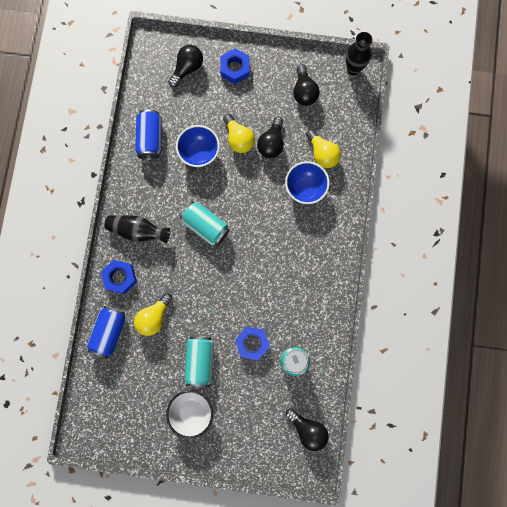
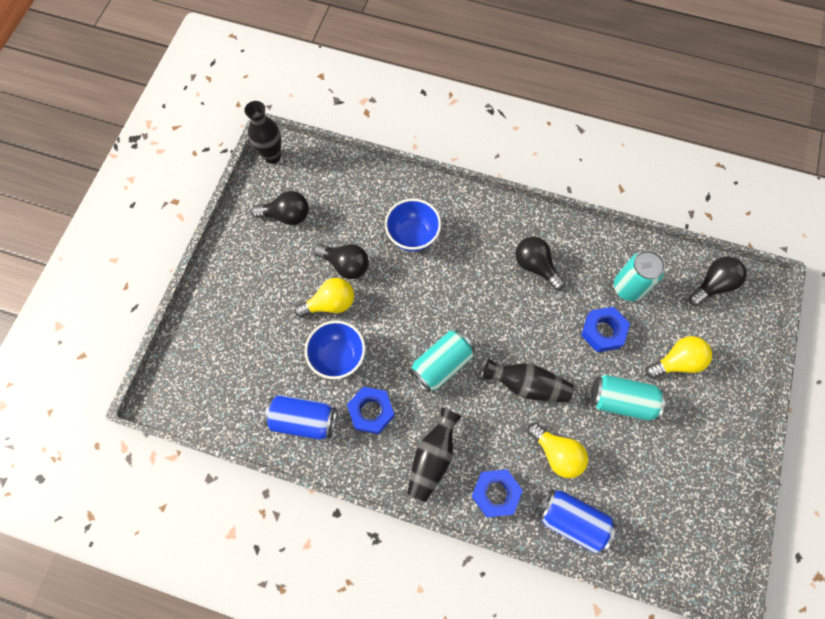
camera: 80 degrees left, 10 degrees down
white bowl [166,390,213,439] -> none
black light bulb [168,45,203,87] -> black light bulb moved to [515,237,565,290]
blue nut [220,48,249,84] -> blue nut moved to [347,387,395,434]
yellow light bulb [306,129,341,168] -> yellow light bulb moved to [646,336,712,378]
none -> black vase [483,359,573,403]

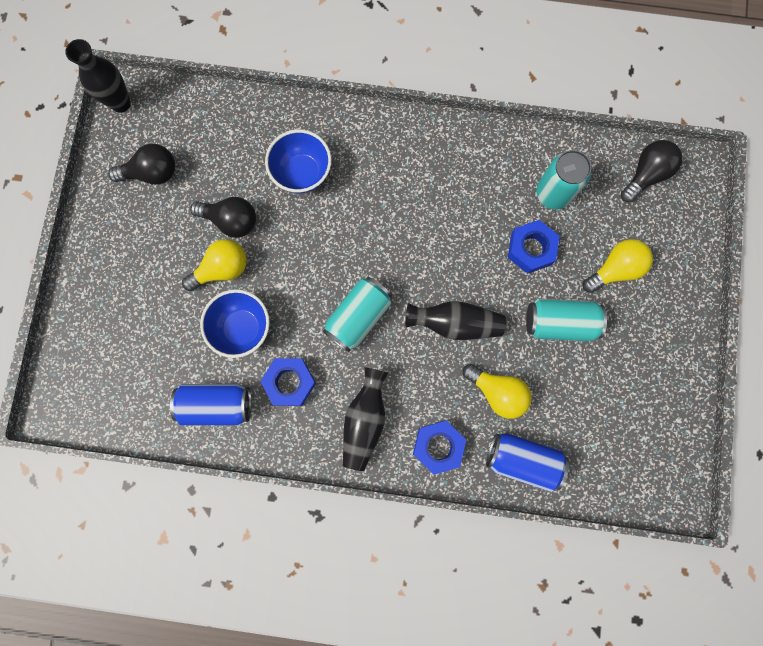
camera: 10 degrees left, 10 degrees up
black light bulb [515,237,565,290] -> none

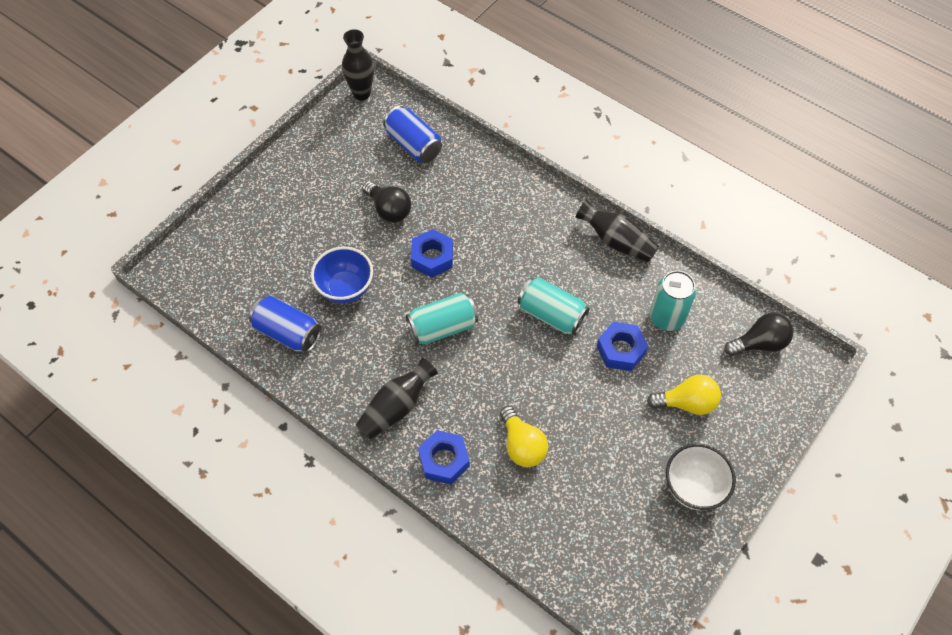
camera: 30 degrees right, 20 degrees down
black light bulb [108,144,175,185] -> none
yellow light bulb [182,239,247,291] -> none
blue nut [260,358,316,406] -> blue nut moved to [411,229,453,278]
blue bowl [265,130,331,193] -> none
black vase [405,301,506,340] -> black vase moved to [576,200,659,262]
blue can [486,433,569,492] -> blue can moved to [383,106,442,163]
turquoise can [526,299,607,341] -> turquoise can moved to [518,277,590,335]
none -> white bowl [666,443,736,510]

